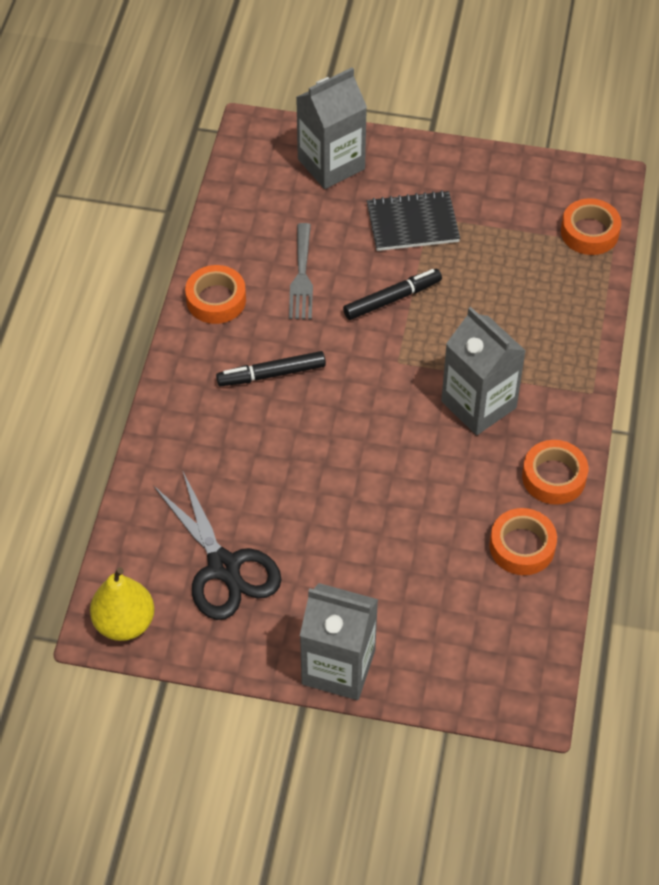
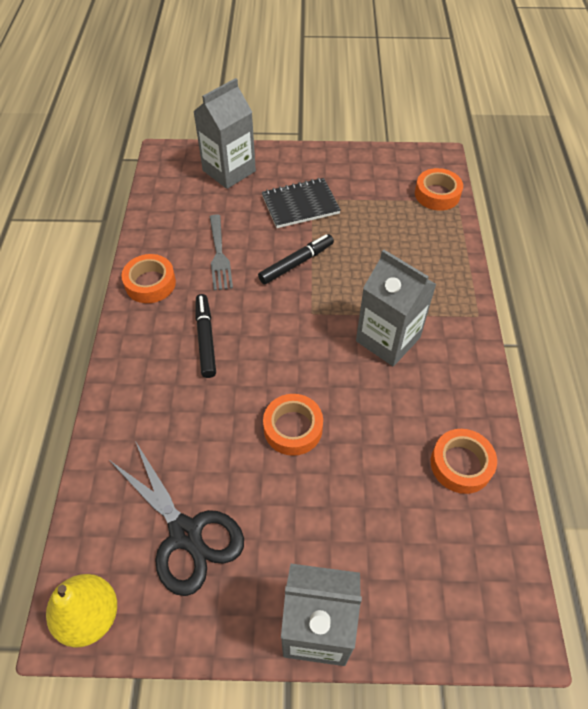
camera: 10 degrees left, 0 degrees up
black marker [216,351,326,387] -> black marker turned 105 degrees clockwise [195,294,216,378]
orange tape [522,440,588,505] -> orange tape moved to [263,394,323,456]

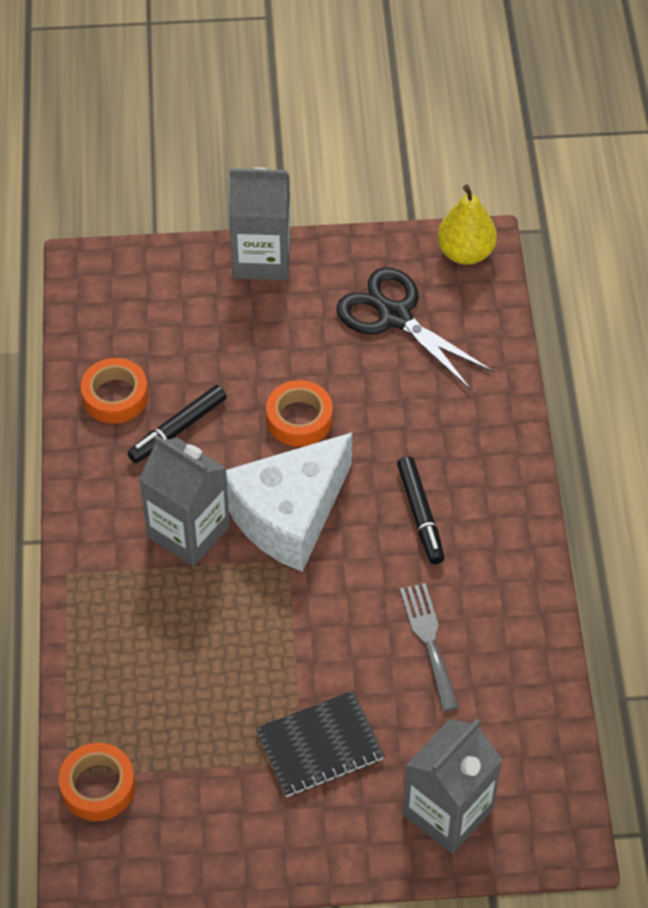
camera: 175 degrees right, 0 degrees up
orange tape [121,254,176,303] -> none
black marker [258,234,334,285] -> black marker moved to [128,385,226,463]
none -> white cheese [226,432,352,572]

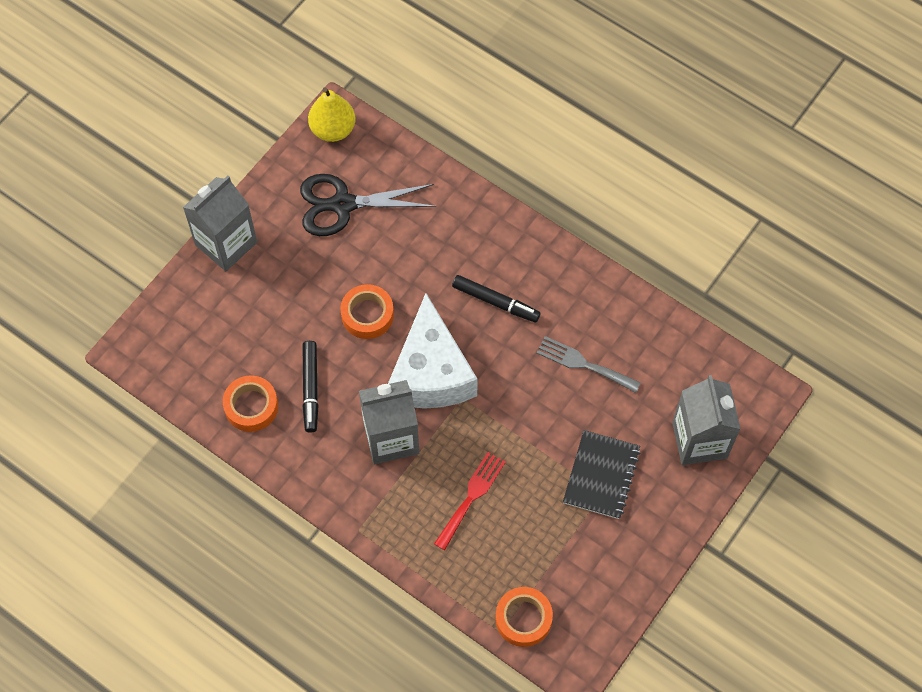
camera: 50 degrees left, 10 degrees up
none -> red fork [434,452,506,550]

